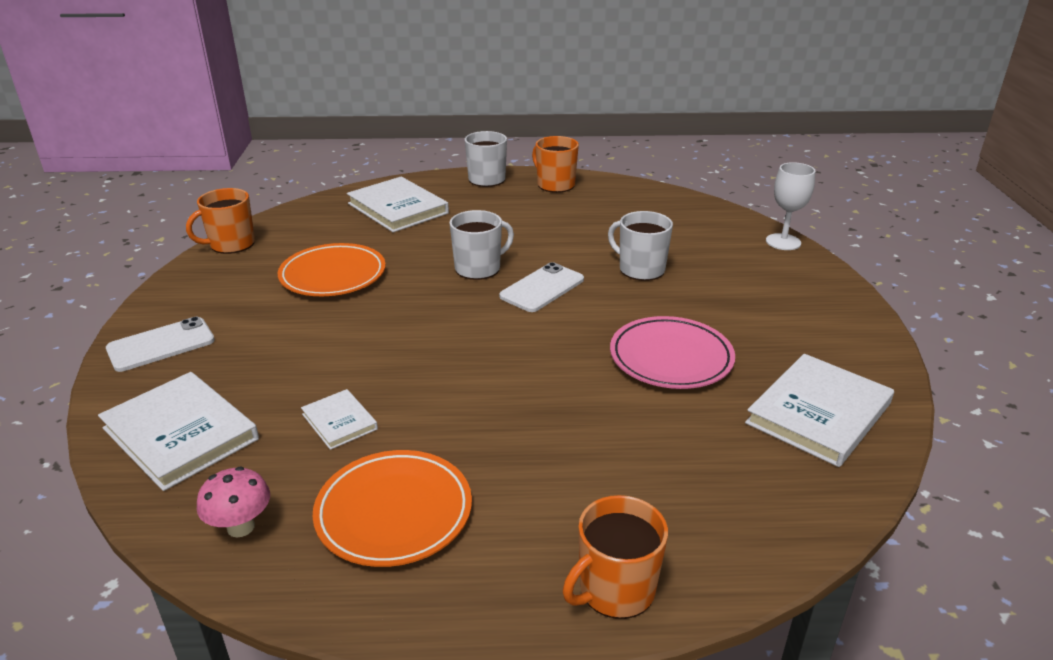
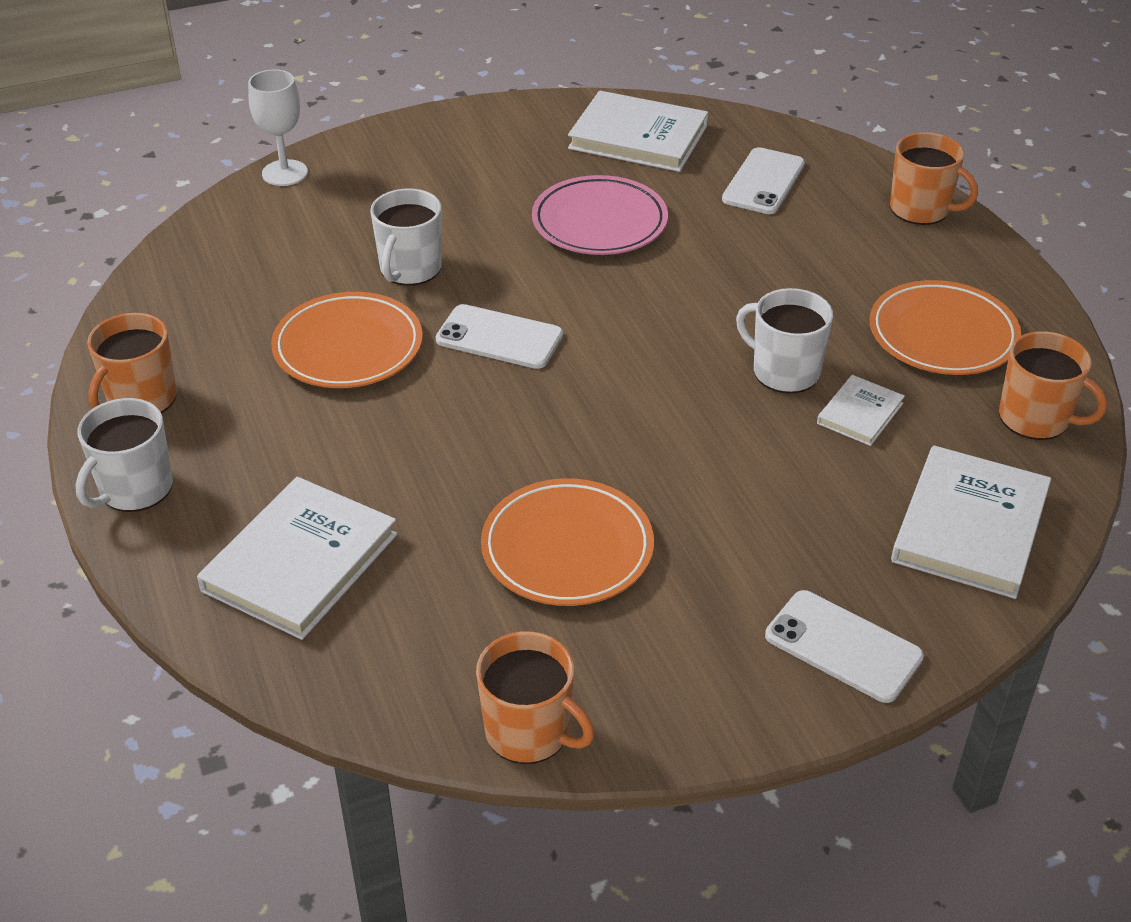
camera: 110 degrees left, 10 degrees up
pink mushroom [197,467,270,537] -> orange mug [999,331,1107,440]
white mug [449,210,514,280] -> white mug moved to [736,288,833,393]
none -> orange plate [271,292,423,388]
none -> white phone [722,147,805,214]

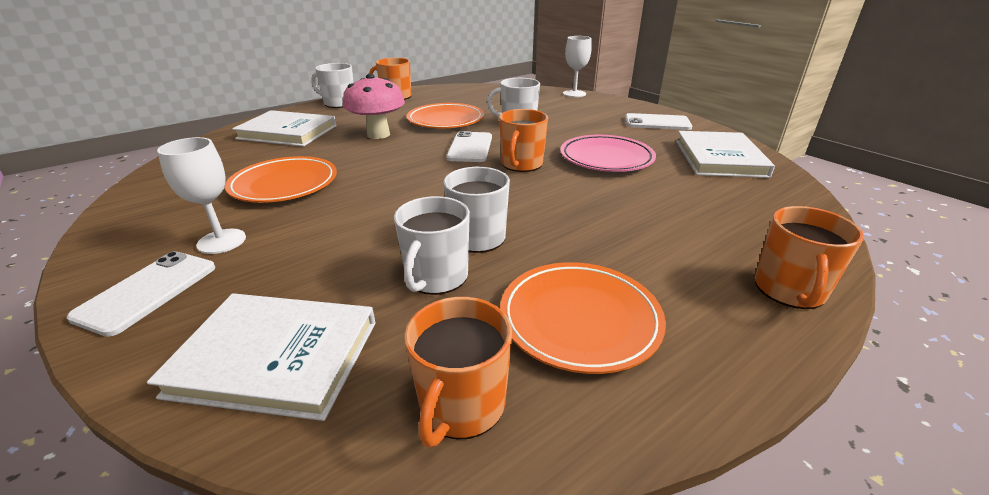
camera: 75 degrees right, 10 degrees down
orange mug [476,631,594,764] -> orange mug moved to [499,109,548,172]
white phone [722,147,805,214] -> white phone moved to [625,113,692,130]
white book [817,375,905,446] -> white mug [394,196,470,295]
none -> white goblet [157,137,246,254]
none -> pink mushroom [343,74,405,139]

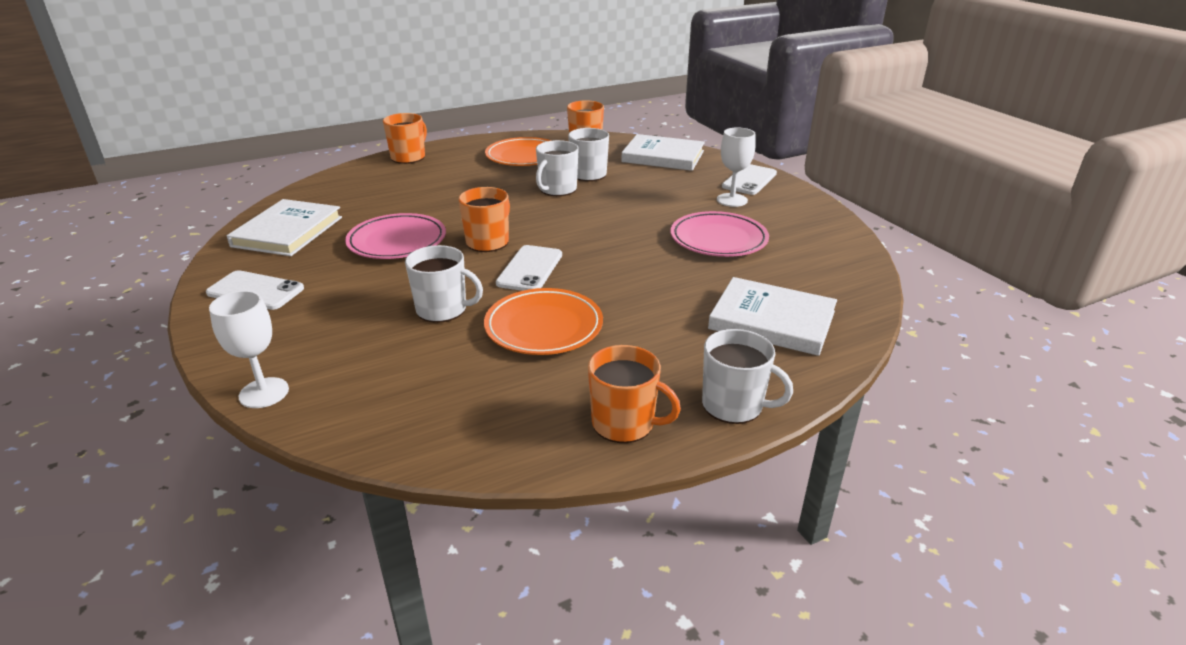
camera: 170 degrees left, 0 degrees up
orange plate [225,156,337,203] -> pink plate [671,211,769,257]
pink mushroom [343,74,405,139] -> none

